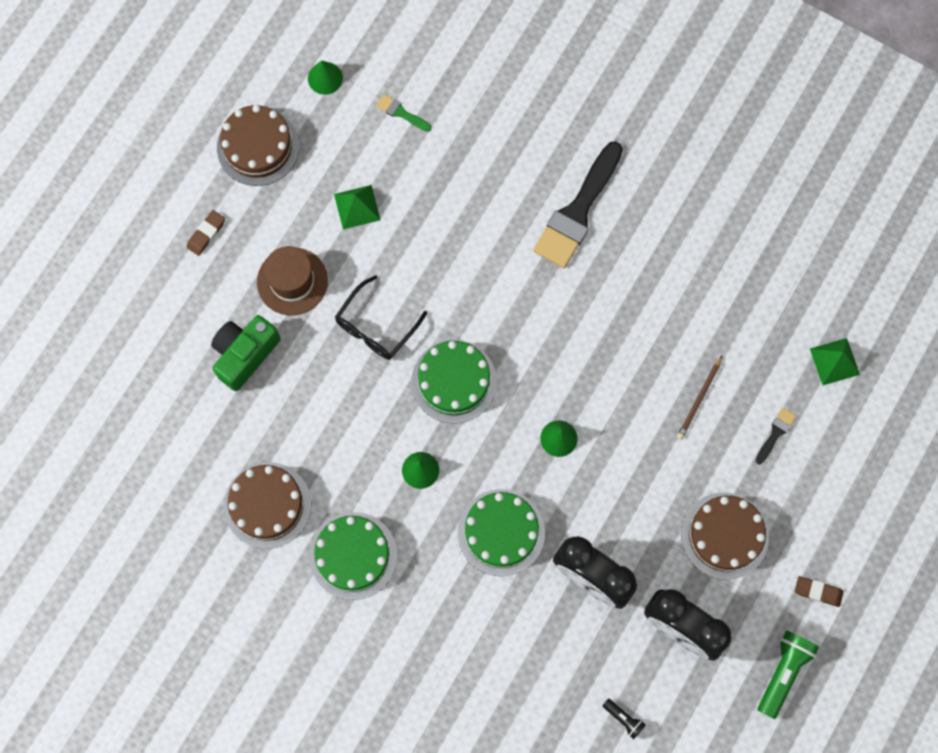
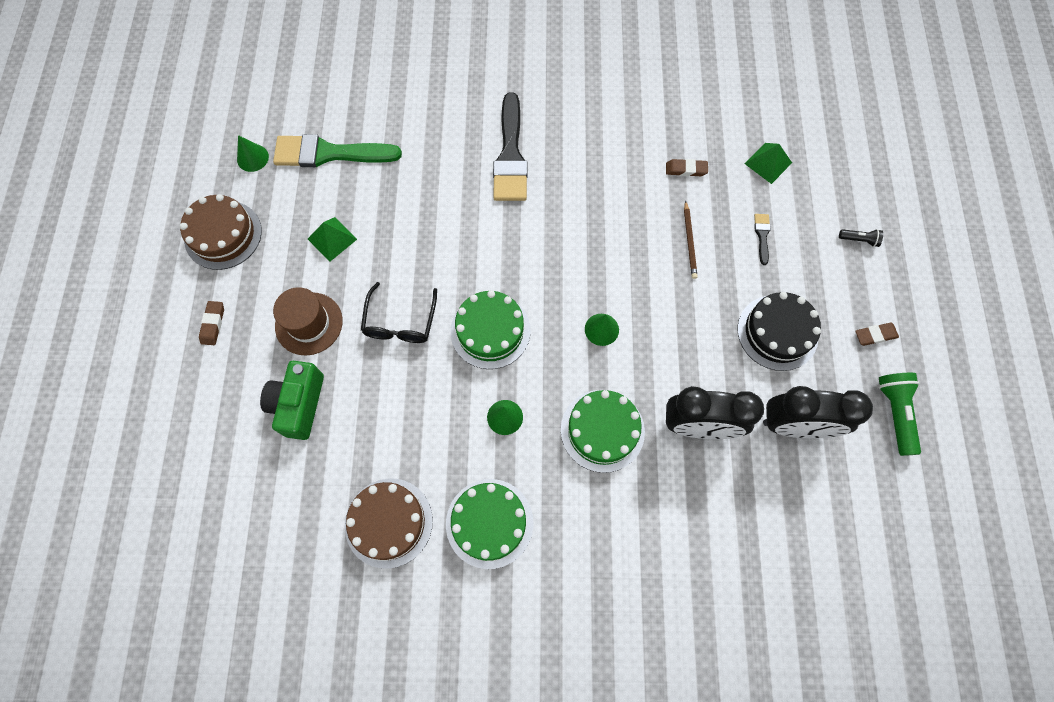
camera: 30 degrees left, 5 degrees down
green brush [376,94,431,131] -> green brush [273,134,402,167], size x2.34
black flashlight [602,698,646,739] -> black flashlight moved to [839,229,883,247]
brown cake [681,492,769,580] -> black cake [738,292,821,371]
none -> brown eraser [666,159,708,176]

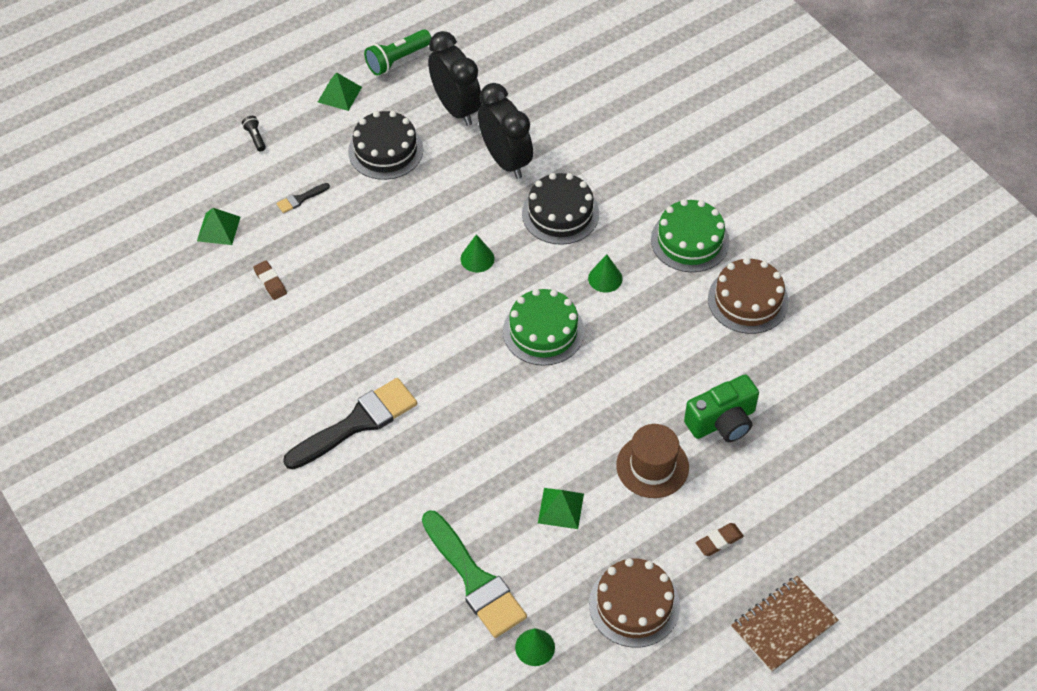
camera: 125 degrees left, 15 degrees down
black glasses [361,282,437,343] -> none
green cake [561,390,645,473] -> black cake [522,173,599,245]
brown pencil [684,200,698,279] -> none
brown eraser [856,323,899,346] -> green pyramid [318,72,362,111]
none -> brown notebook [731,576,839,672]

